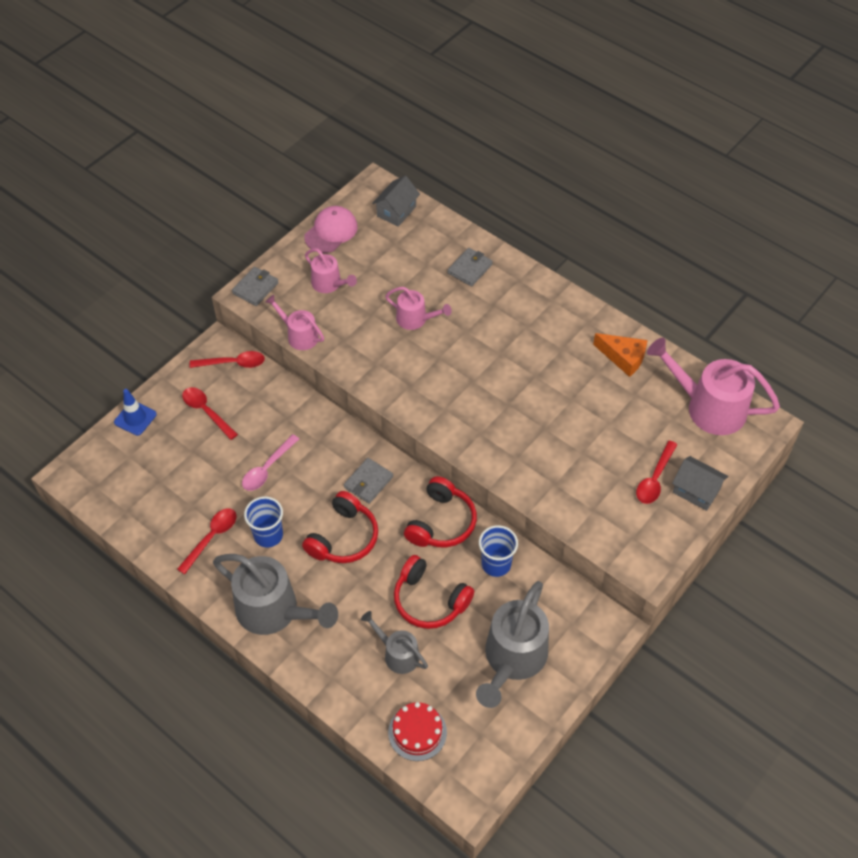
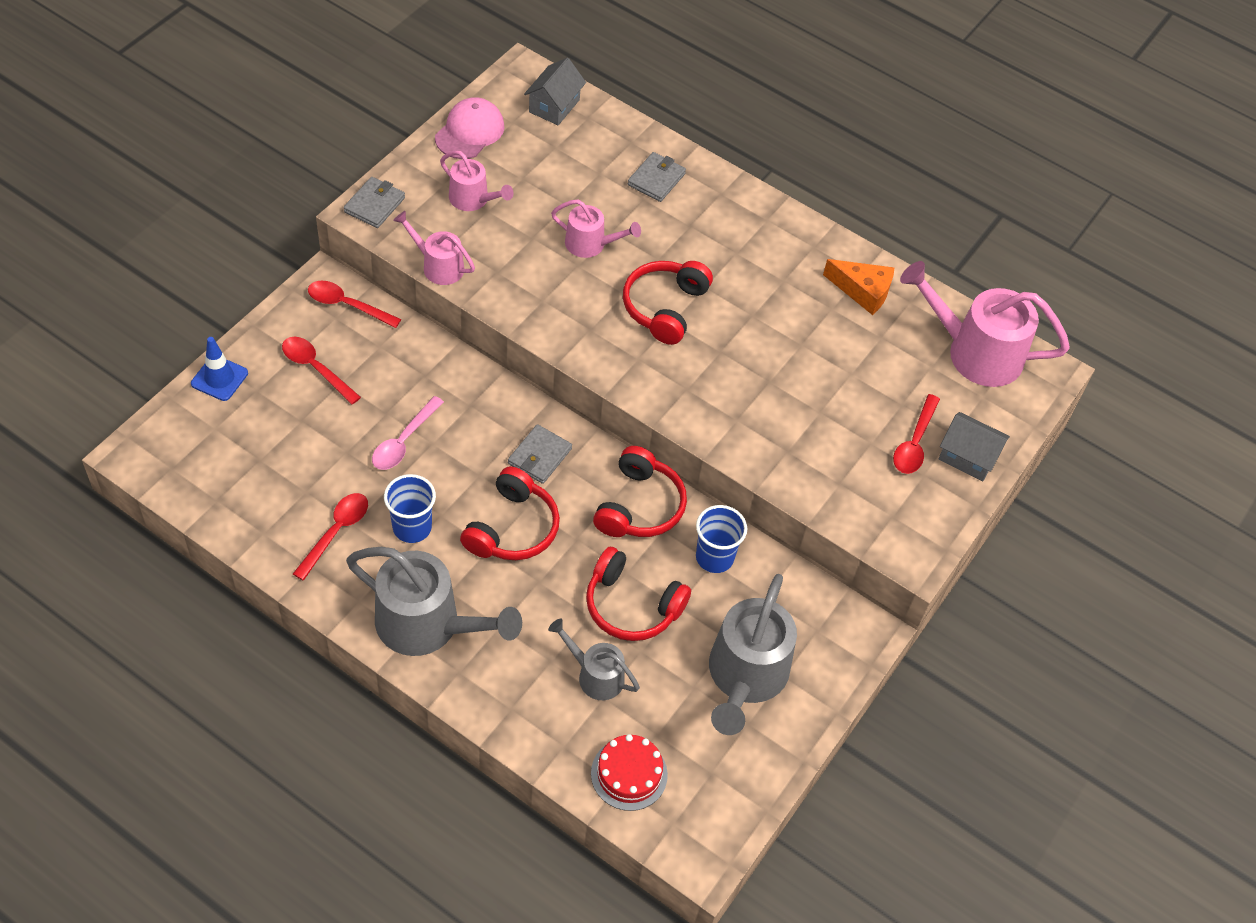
camera: 10 degrees left, 0 degrees up
red spoon [190,351,265,368] -> red spoon turned 150 degrees counterclockwise [308,280,401,328]
none -> red headphones [623,261,713,345]

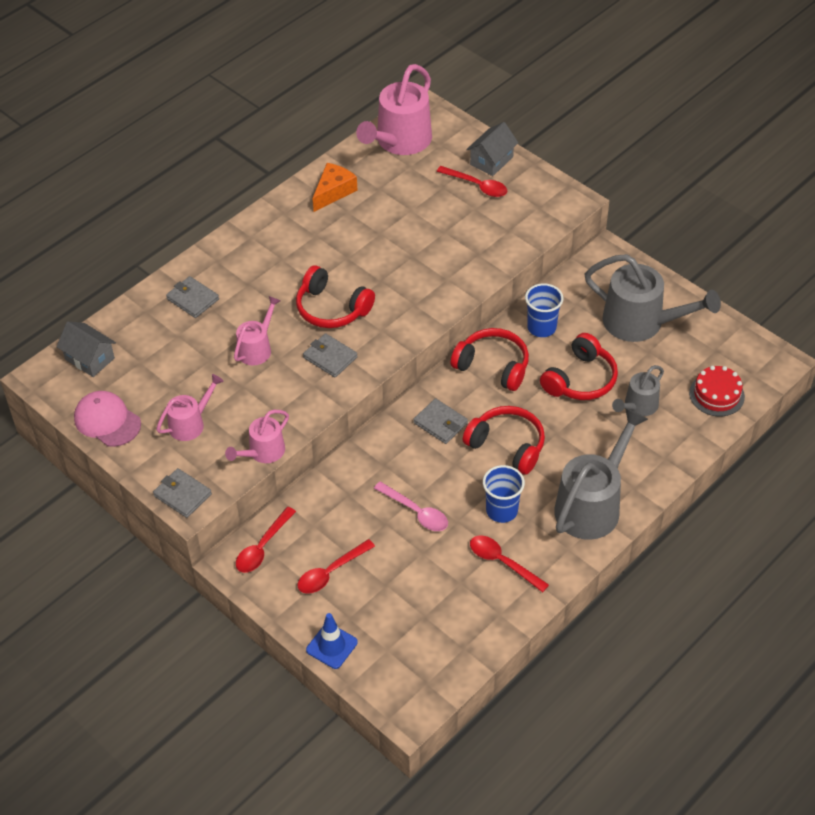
camera: 75 degrees left, 5 degrees down
none -> grey wallet [303,333,358,377]

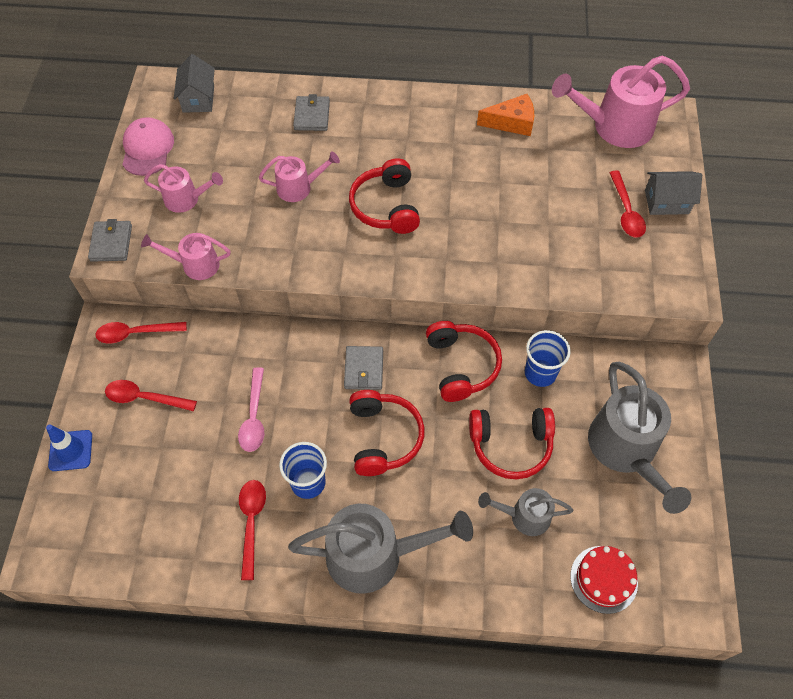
camera: 50 degrees right, 10 degrees up
grey wallet [303,333,358,377] -> none

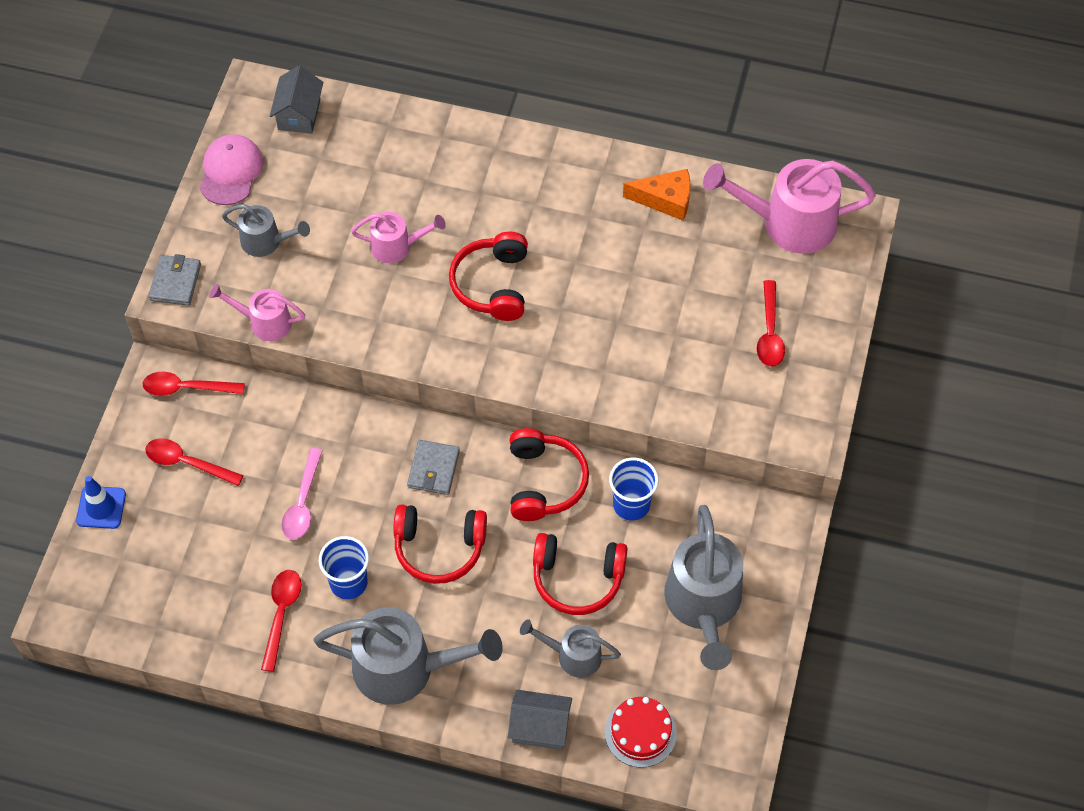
camera: 10 degrees right, 0 degrees up
pink watering can [144,164,223,213] -> grey watering can [222,204,310,257]
grey wallet [293,94,330,131] -> none
red headphones [349,390,425,476] -> red headphones turned 90 degrees clockwise [393,505,487,584]
grey house [645,171,702,215] -> grey house moved to [508,689,572,750]

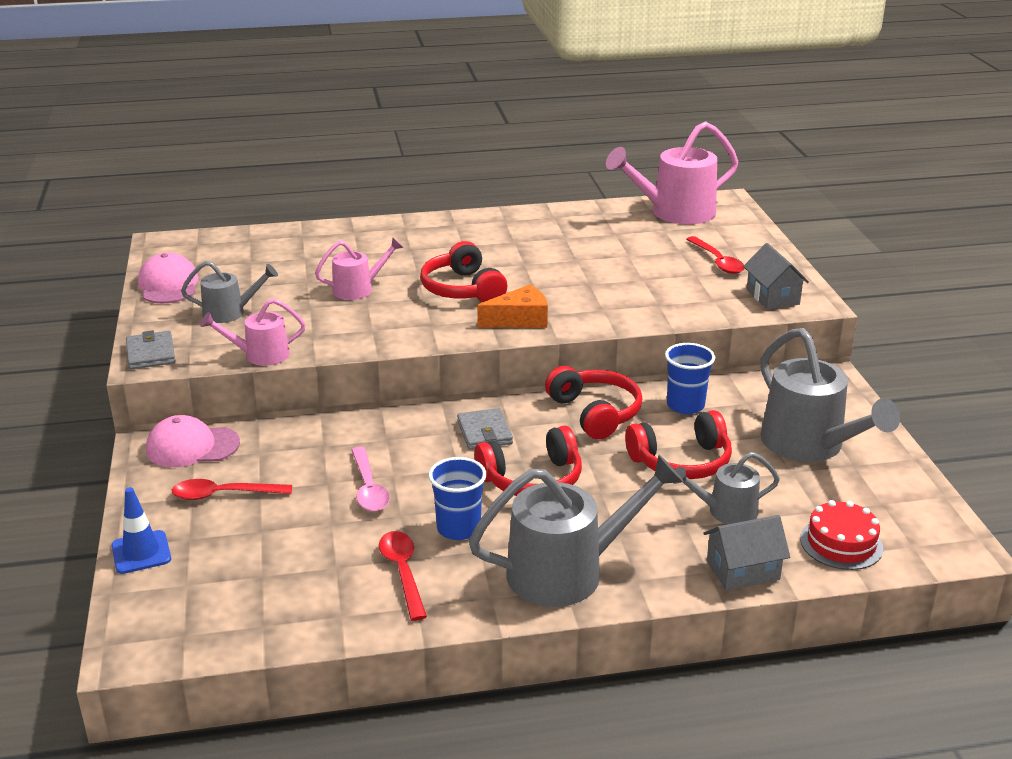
camera: 25 degrees left, 30 degrees down
red spoon [143,371,245,396] -> pink cap [146,415,240,467]
grey house [270,66,323,134] -> grey house moved to [743,243,809,310]
orange cheese [623,169,691,221] -> orange cheese moved to [477,284,548,328]

